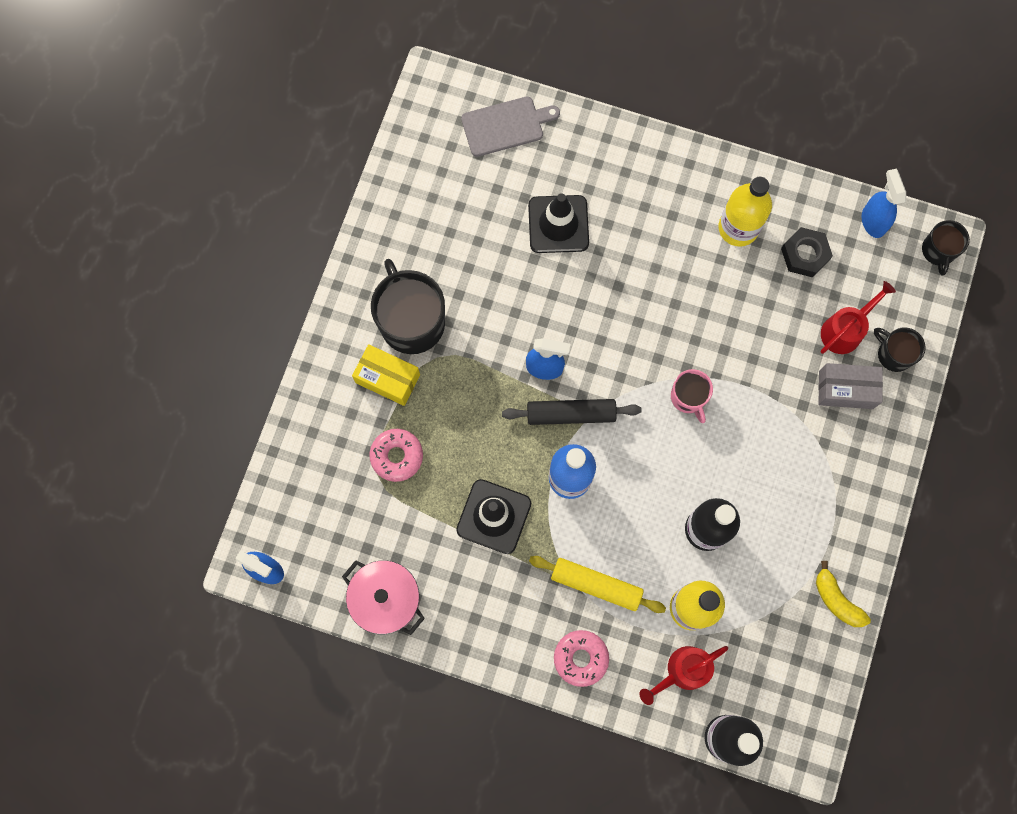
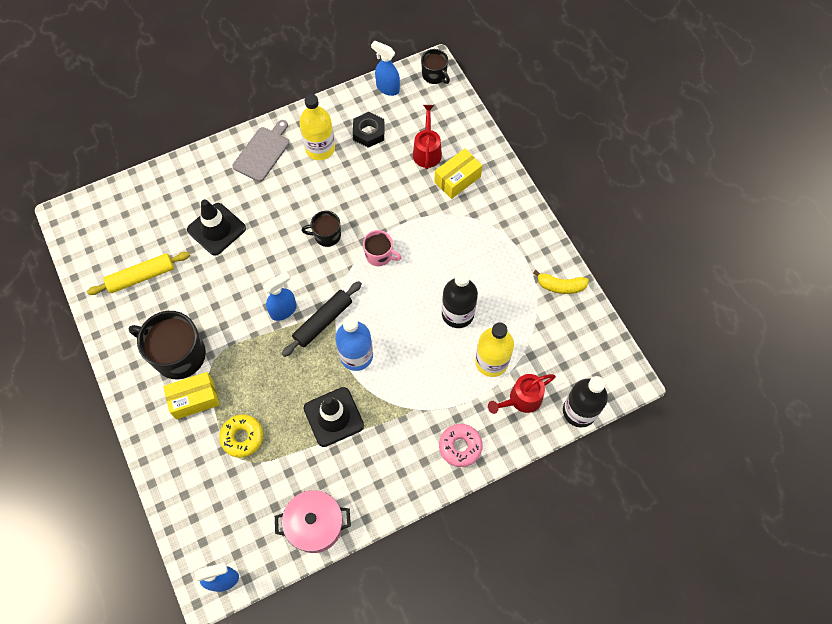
camera: 45 degrees left, 10 degrees down
pink donut [369,429,423,482] -> yellow donut [219,414,263,458]
grey cutting board [461,96,560,157] -> grey cutting board moved to [232,120,290,182]
yellow rolling pin [529,556,666,613] -> yellow rolling pin moved to [87,252,190,295]
red watering can [639,646,728,705] -> red watering can turned 45 degrees clockwise [488,374,556,414]
grey box [818,363,883,409] -> yellow box [434,148,482,199]
black mug [874,327,926,372] -> black mug moved to [302,211,341,247]

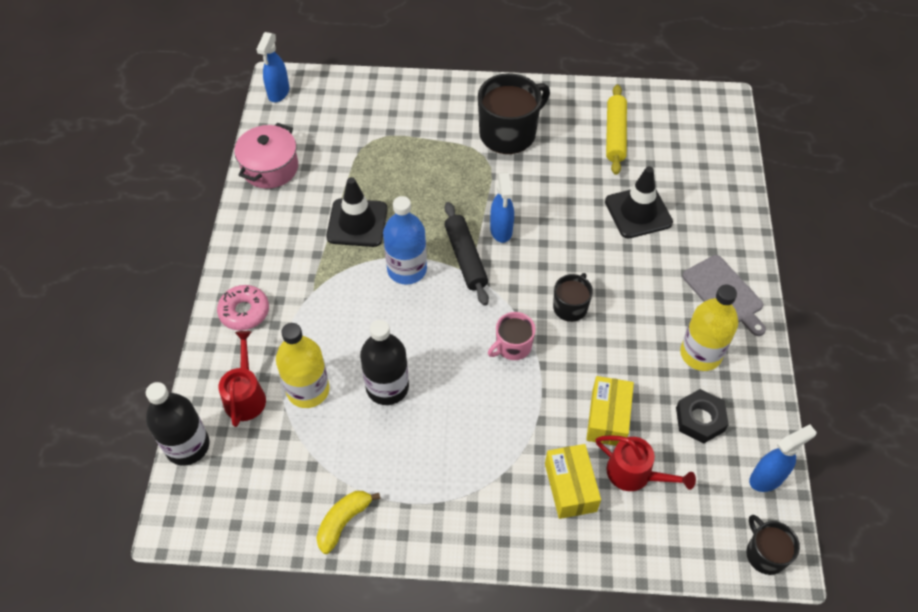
camera: 120 degrees right, 10 degrees down
yellow box [163,372,219,419] -> yellow box moved to [586,376,634,446]
yellow donut [219,414,263,458] -> none
black mug [421,49,450,84] -> black mug turned 75 degrees clockwise [746,515,800,575]

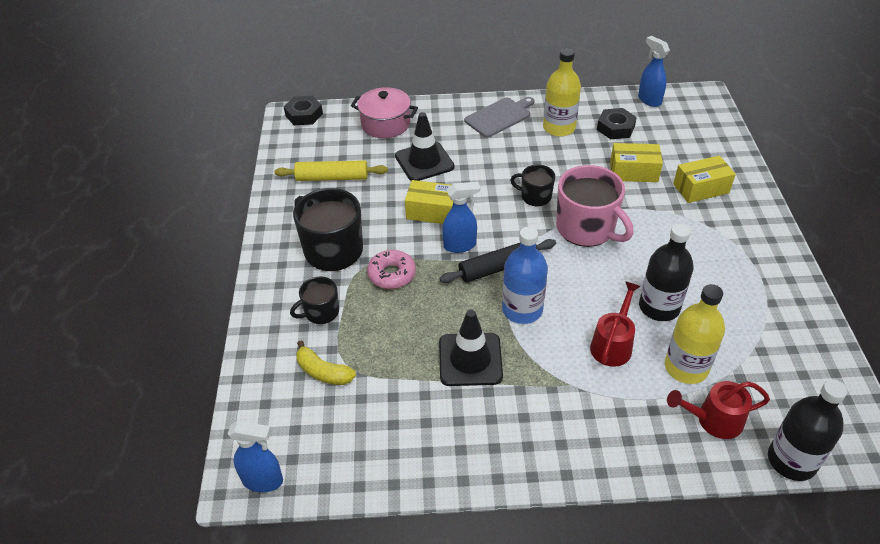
camera: 95 degrees left, 10 degrees down
pink donut [217,285,269,330] -> pink donut moved to [367,250,416,289]
pink pot [234,123,298,189] -> pink pot moved to [351,87,418,138]
yellow banana [316,491,380,554] -> yellow banana moved to [296,340,356,385]
pink mug [488,312,536,360] -> pink mug [556,165,633,247], size x1.85
red watering can [596,435,696,491] -> red watering can moved to [590,281,641,367]
black mug [746,515,800,575] -> black mug moved to [290,277,339,324]
none -> black nut [284,96,323,125]
none -> yellow box [405,180,453,224]

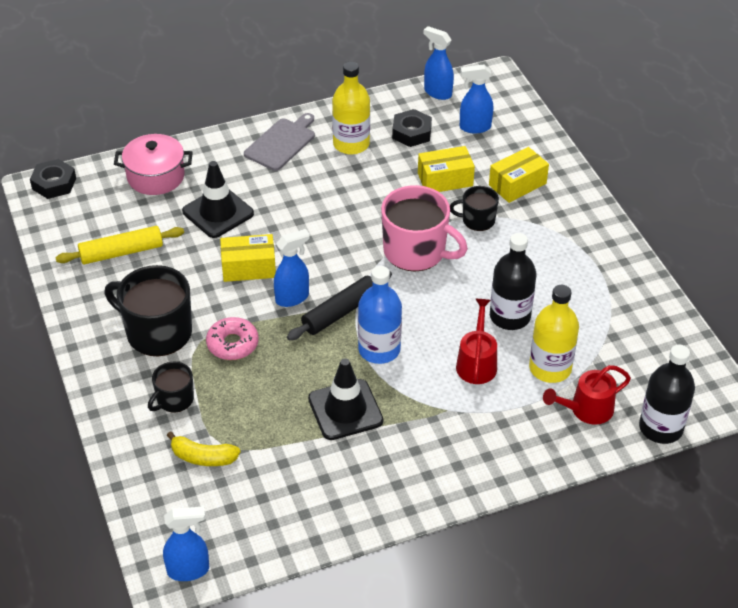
camera: 20 degrees left, 0 degrees up
black mug [510,165,555,206] -> black mug moved to [450,186,499,231]
none -> blue spray bottle [460,64,493,133]

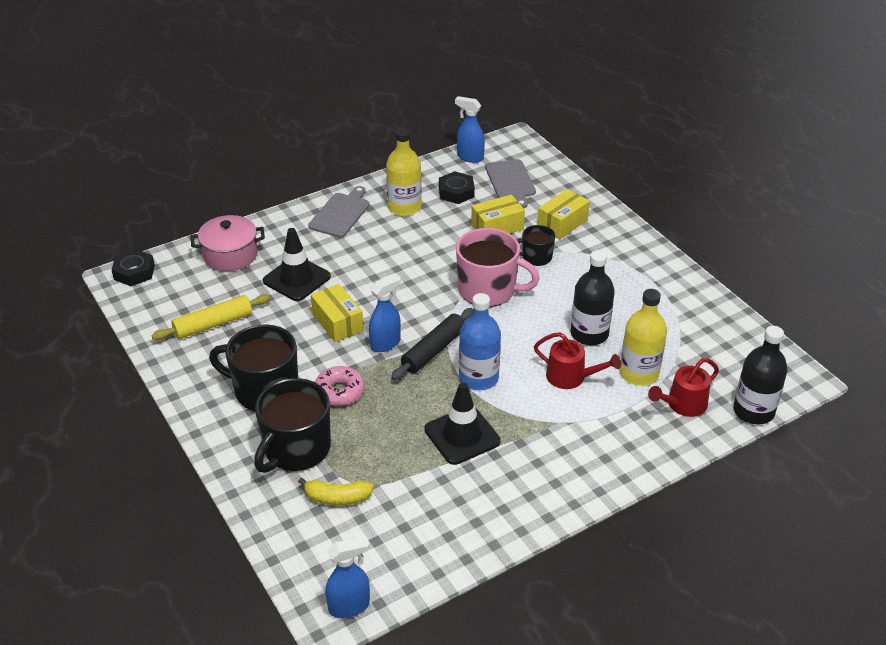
camera: 10 degrees left, 5 degrees down
black mug [148,362,194,413] -> black mug [254,378,331,473], size x1.85
yellow box [220,234,276,282] -> yellow box turned 75 degrees clockwise [311,284,364,342]
red watering can [456,299,497,384] -> red watering can turned 120 degrees clockwise [534,332,621,389]
blue spray bottle [460,64,493,133] -> grey cutting board [485,159,536,208]

